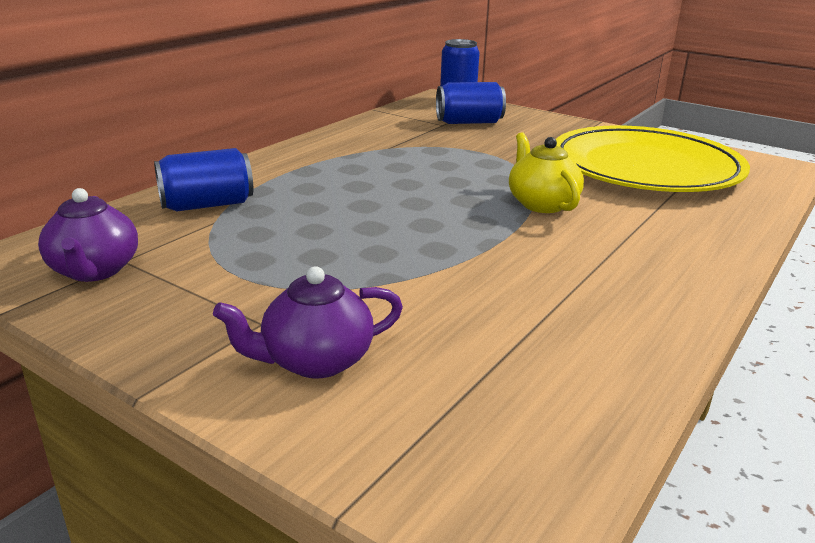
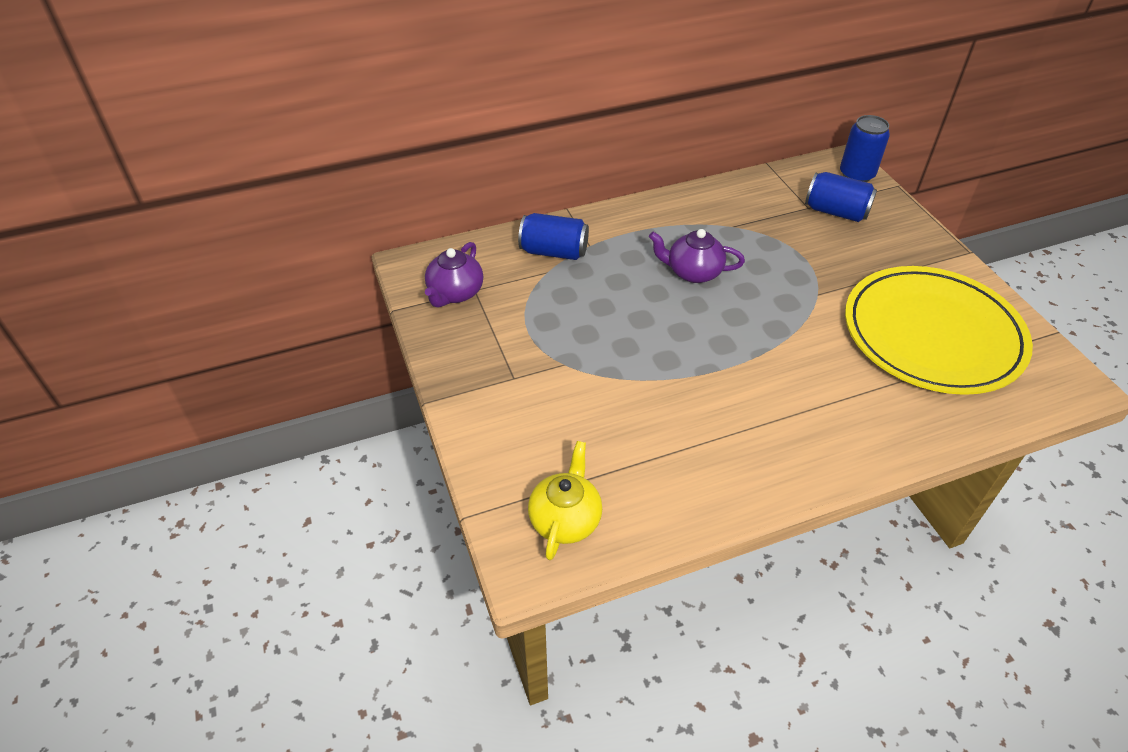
camera: 35 degrees right, 20 degrees up
purple teapot [213,267,403,378] -> purple teapot moved to [649,229,745,283]
yellow teapot [509,132,584,213] -> yellow teapot moved to [528,441,602,560]

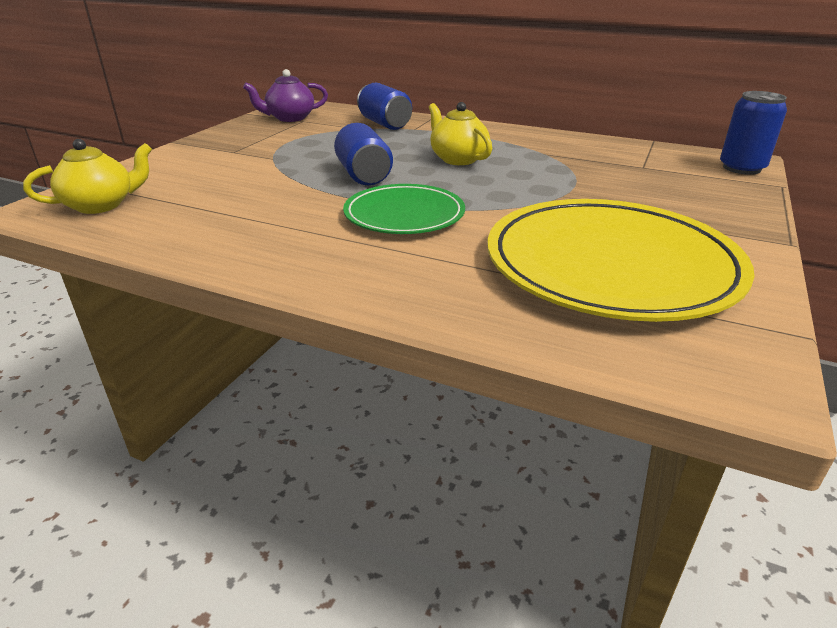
camera: 45 degrees right, 15 degrees down
purple teapot [649,229,745,283] -> yellow teapot [429,102,492,165]
blue can [805,172,877,222] -> blue can moved to [334,123,393,185]
none -> green plate [343,184,465,234]

